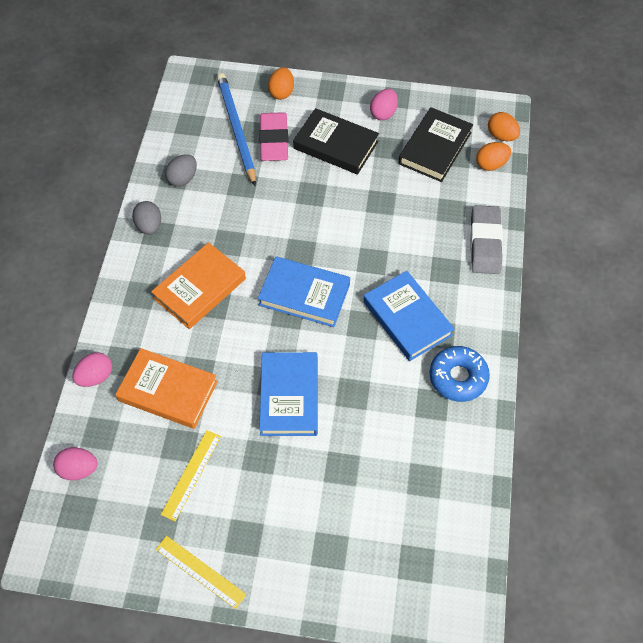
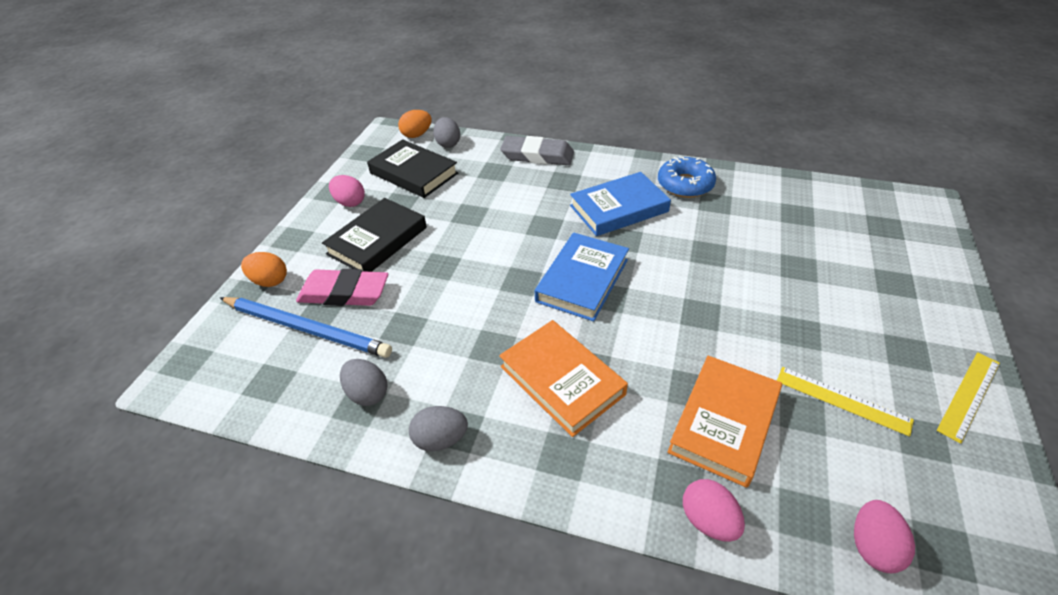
camera: 80 degrees left, 15 degrees down
blue pencil [217,73,256,186] -> blue pencil turned 150 degrees counterclockwise [220,297,392,358]
blue book [259,352,318,436] -> none
orange egg [476,142,511,171] -> grey egg [433,117,460,148]

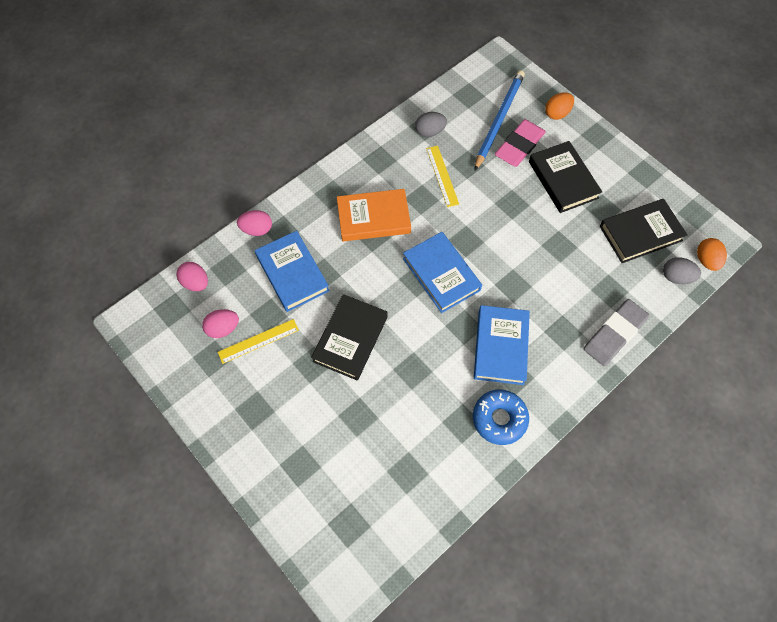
camera: 120 degrees right, 20 degrees up
blue pencil [220,297,392,358] -> blue pencil turned 150 degrees clockwise [474,70,525,171]
pink egg [329,175,365,207] -> pink egg moved to [202,309,239,338]
grey egg [409,406,468,452] -> none
orange book [667,356,782,488] -> blue book [255,231,330,312]
yellow ruler [937,352,1000,444] -> yellow ruler moved to [426,146,459,207]
none -> black book [311,294,388,381]

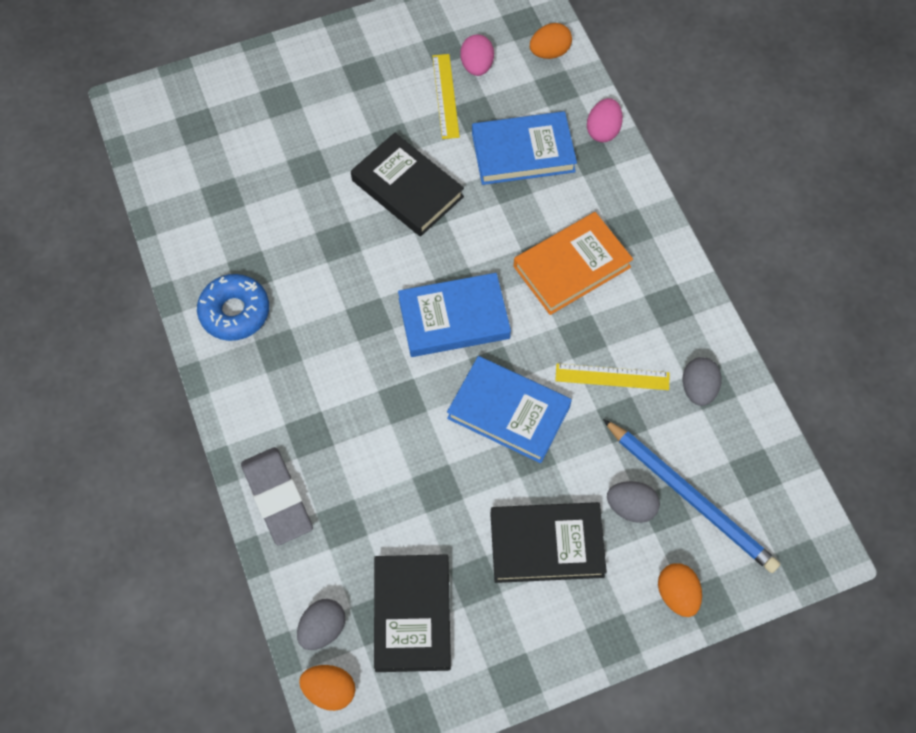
camera: 110 degrees right, 0 degrees up
pink egg [176,262,208,291] -> orange egg [530,23,572,59]
orange book [337,189,411,241] -> orange book turned 45 degrees clockwise [513,212,633,315]
blue book [474,305,530,385] -> blue book moved to [447,356,572,463]
pink eraser [495,119,546,167] -> grey egg [607,481,660,523]

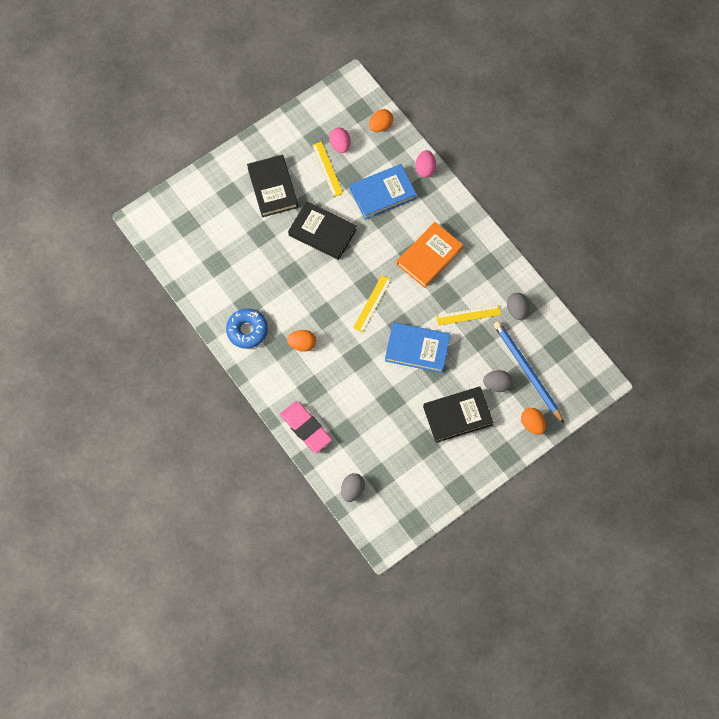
camera: 15 degrees left, 5 degrees up
grey eraser [241,447,313,545] -> pink eraser [280,401,332,453]
orange egg [299,665,355,711] -> orange egg moved to [287,330,316,352]
black book [374,554,451,672] -> black book moved to [247,155,298,217]
blue book [398,273,511,357] -> yellow ruler [353,275,391,333]
blue pencil [603,419,780,573] -> blue pencil turned 150 degrees counterclockwise [494,321,564,424]

